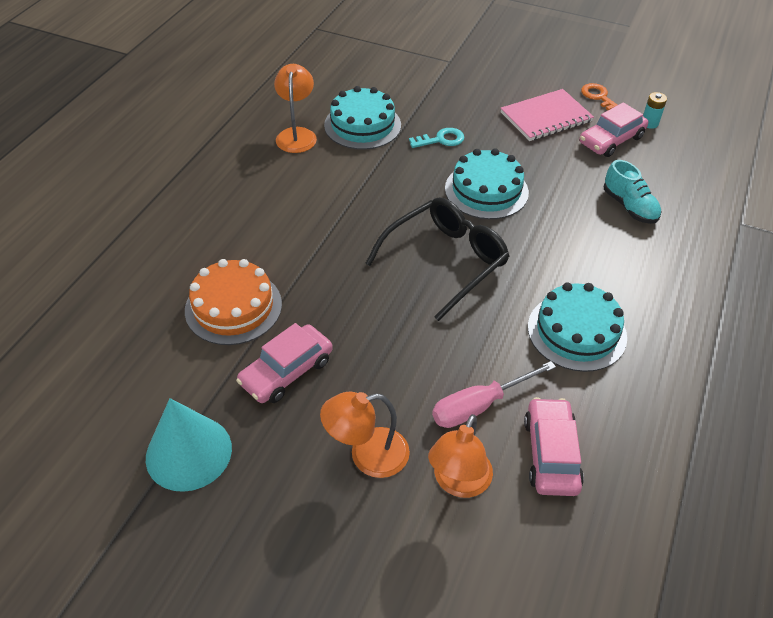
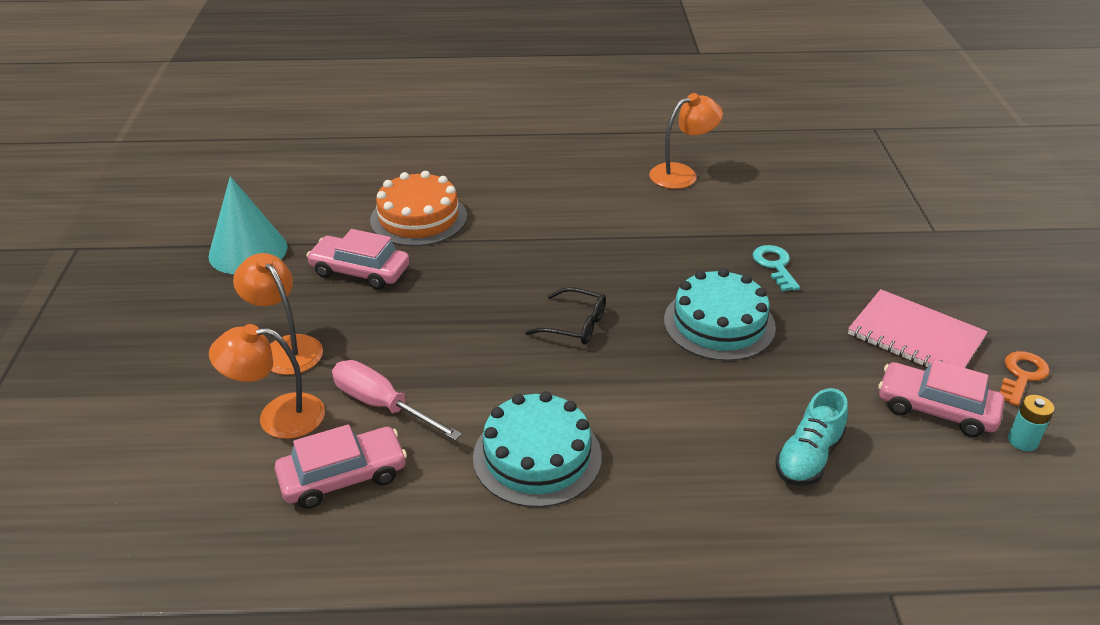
camera: 65 degrees right, 10 degrees down
turquoise cake [324,86,401,150] -> none
black glasses [365,197,509,321] -> black glasses [525,287,606,344], size x0.53
turquoise key [409,128,464,148] -> turquoise key turned 150 degrees counterclockwise [753,245,800,291]

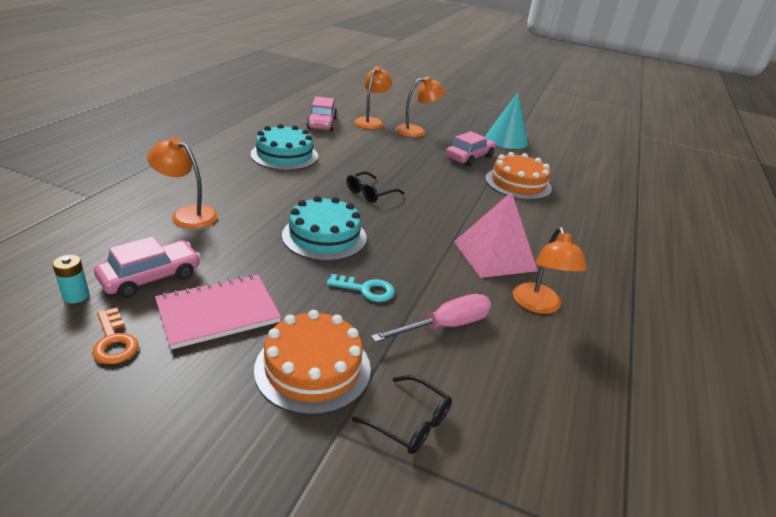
camera: 110 degrees right, 5 degrees down
pink screwdriver [332,360,462,441] -> pink screwdriver moved to [371,294,491,342]
turquoise shoe [775,388,848,486] -> orange lamp [147,137,218,229]
none -> orange cake [254,310,371,415]
none -> black glasses [352,375,452,454]
none -> pink pyramid [454,192,538,278]

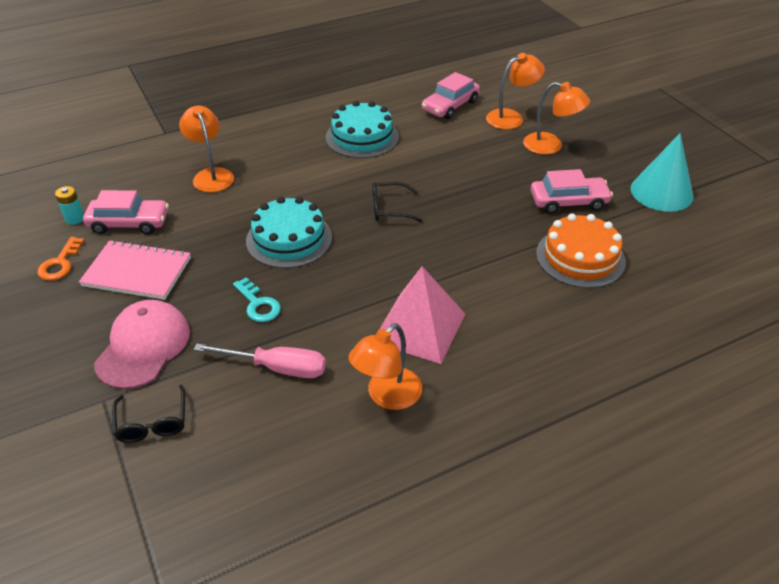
camera: 45 degrees right, 10 degrees up
orange cake [254,310,371,415] -> pink cap [94,300,190,389]

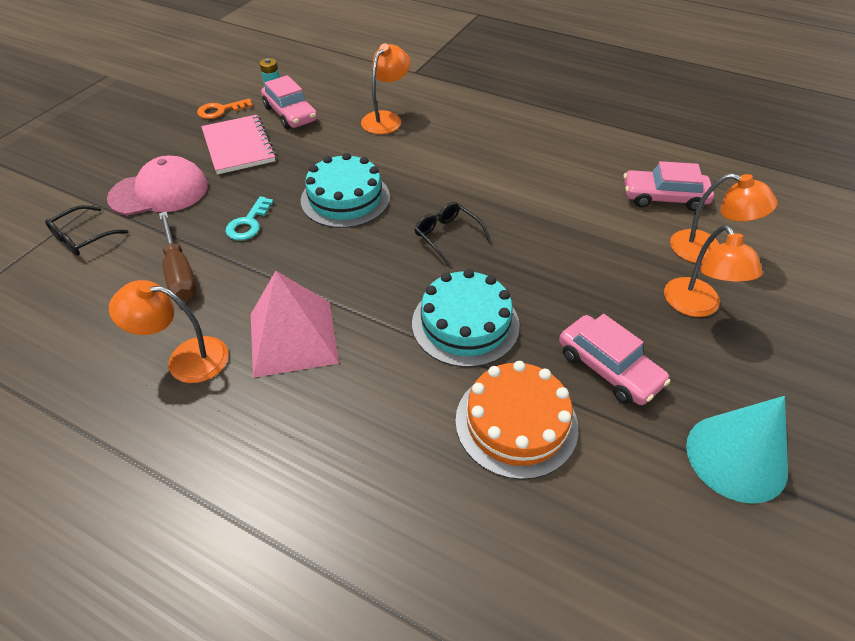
camera: 55 degrees right, 5 degrees up
pink screwdriver [193,343,326,378] -> brown screwdriver [159,211,197,301]
turquoise cake [326,101,399,158] -> turquoise cake moved to [412,269,520,367]

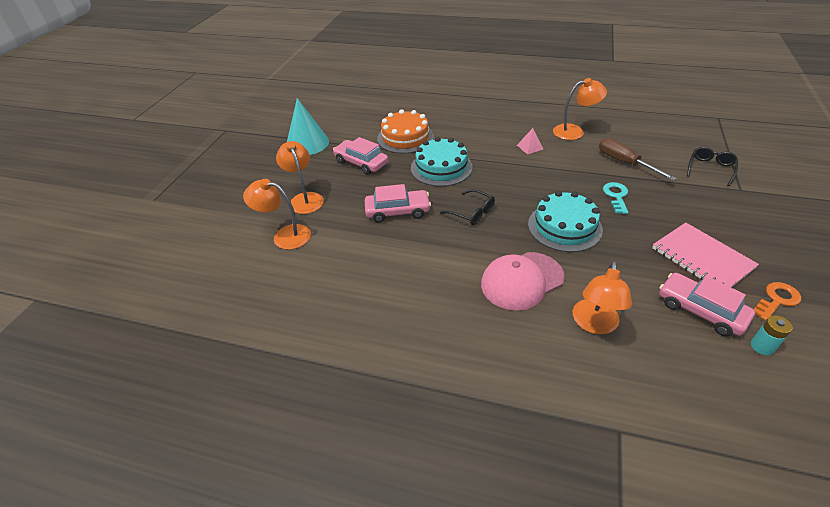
camera: 170 degrees right, 5 degrees down
pink cap [107,156,208,216] -> pink cap moved to [481,252,565,311]
pink pyramid [251,271,339,378] -> pink pyramid [517,128,543,154], size x0.43
pink car [624,161,714,211] -> pink car moved to [365,184,431,223]

